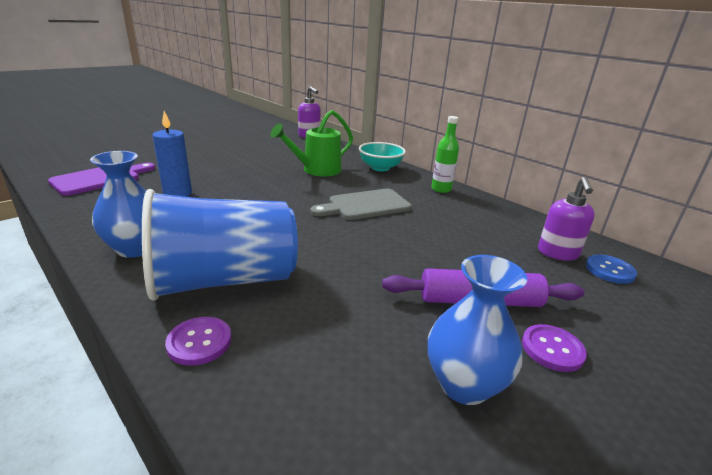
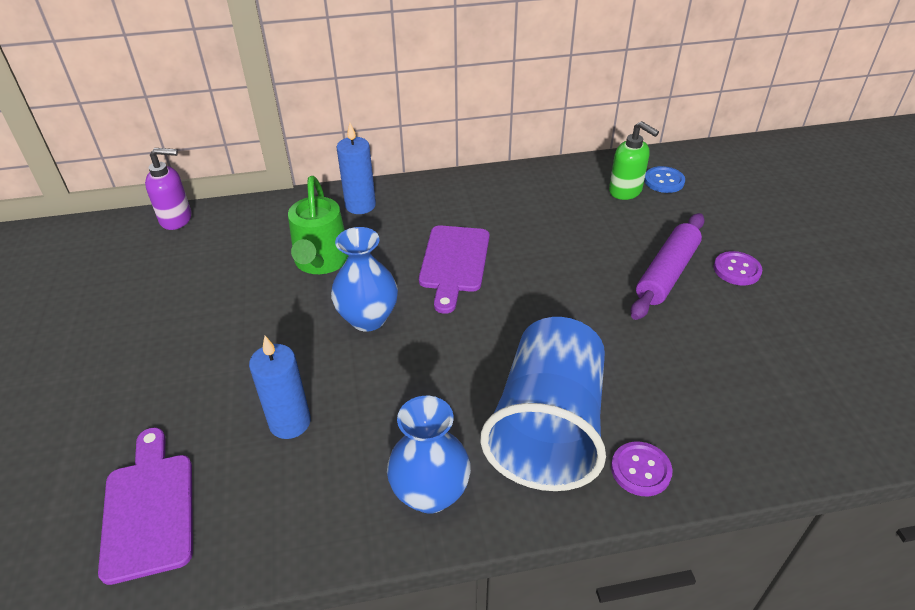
camera: 55 degrees left, 15 degrees up
grey cutting board [310,189,412,220] -> purple cutting board [419,225,489,314]
turquoise bowl [359,142,406,171] -> blue candle [336,123,376,214]
blue vase [428,255,527,405] -> blue vase moved to [331,227,398,332]
green bottle [431,116,459,193] -> none
purple soap dispenser [538,177,595,261] -> green soap dispenser [609,121,659,200]

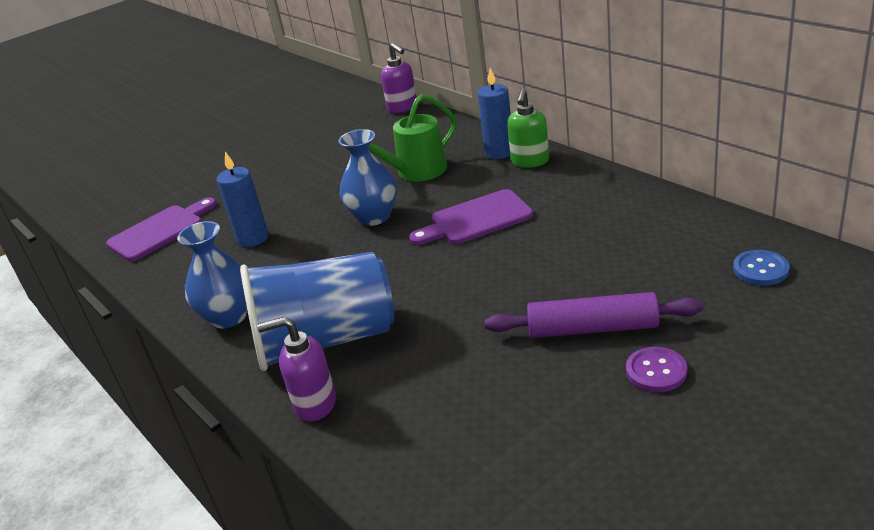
camera: 65 degrees right, 10 degrees down
green soap dispenser [609,121,659,200] -> green soap dispenser moved to [507,89,549,168]
purple button [611,442,673,496] -> purple soap dispenser [257,316,336,422]

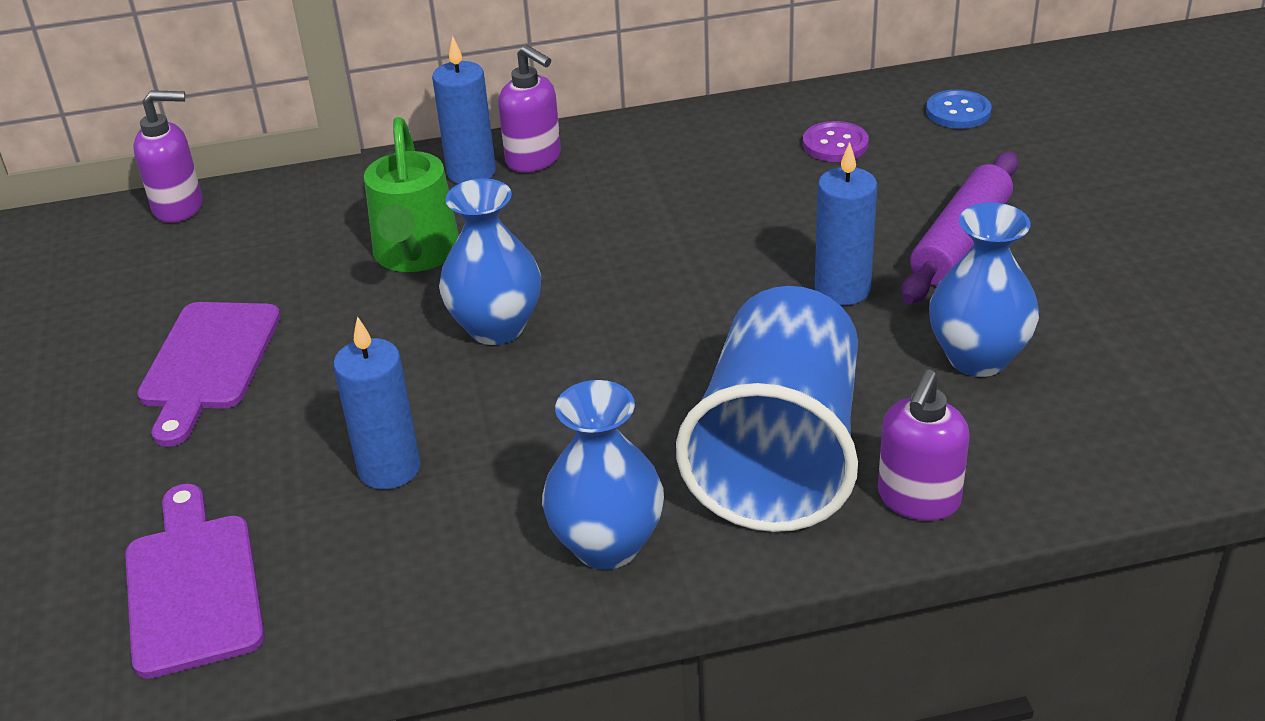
camera: 65 degrees left, 5 degrees up
purple cutting board [409,189,533,245] -> purple cutting board moved to [137,302,281,447]
green soap dispenser [507,89,549,168] -> purple soap dispenser [498,45,561,172]
purple button [626,347,687,392] -> purple button moved to [803,121,869,162]
none -> blue candle [815,142,877,305]
none -> blue vase [929,202,1039,377]

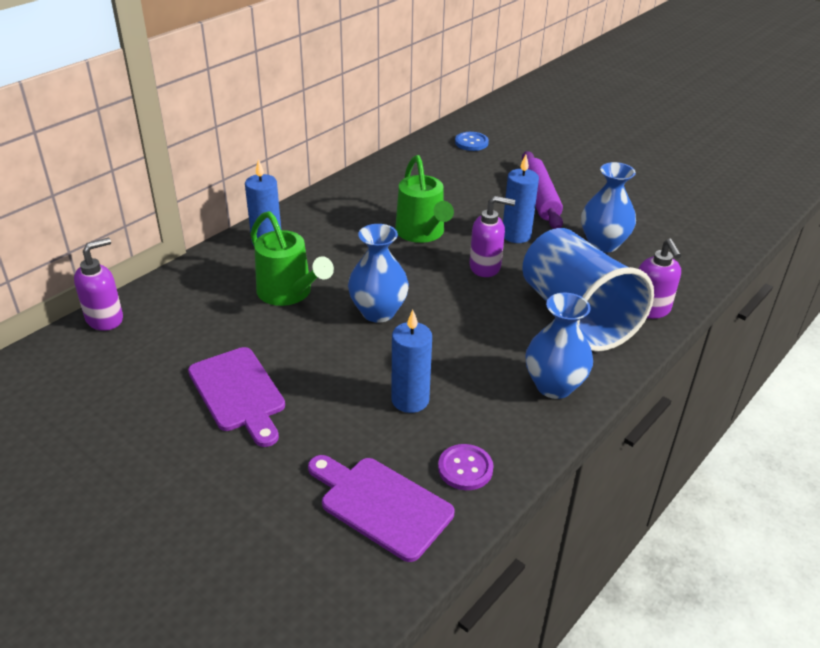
camera: 40 degrees left, 0 degrees up
purple soap dispenser [498,45,561,172] -> purple soap dispenser moved to [470,196,515,277]
purple button [803,121,869,162] -> purple button moved to [438,444,493,490]
none -> green watering can [395,155,454,243]

